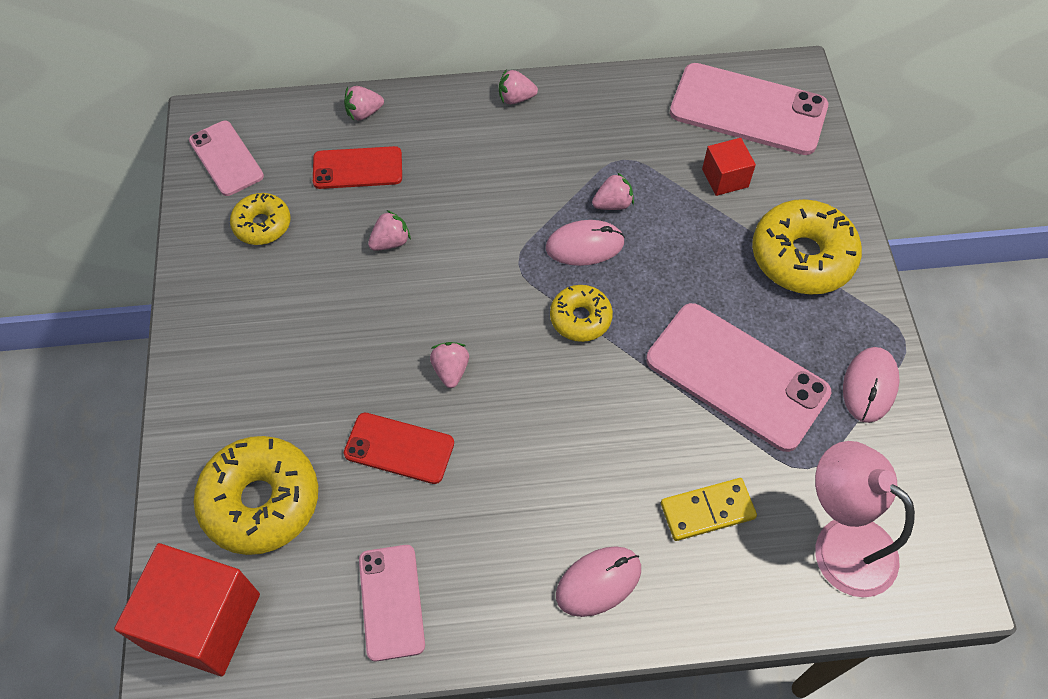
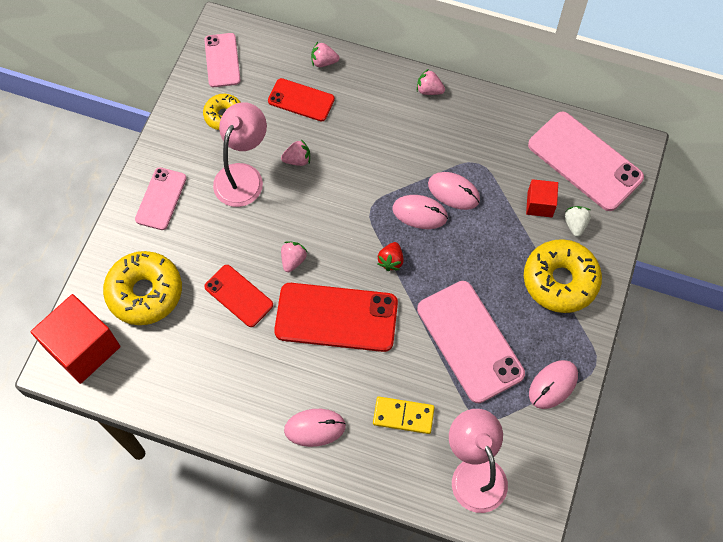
camera: 25 degrees right, 5 degrees up
pink phone [359,545,425,661] -> pink phone moved to [135,167,187,230]
yellow donut [550,285,613,342] -> red strawberry [378,242,404,271]
pink strawberry [592,172,634,210] -> pink mouse [428,172,480,210]
none -> pink lamp [213,102,267,207]
none -> red phone [274,283,398,352]
none -> white strawberry [565,206,591,237]

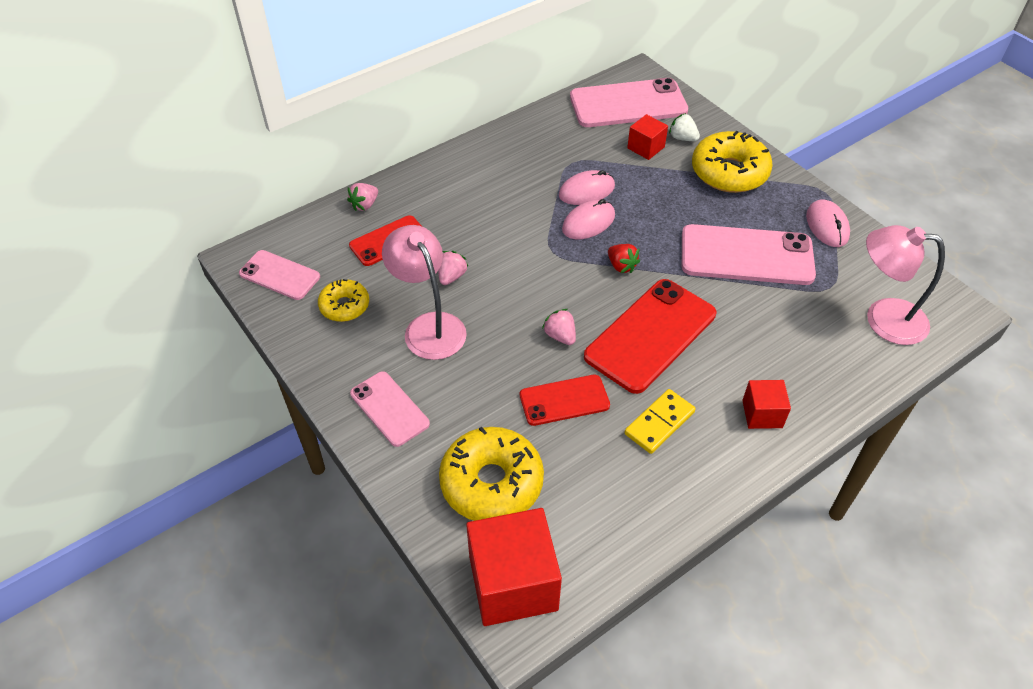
camera: 55 degrees left, 15 degrees down
pink mouse [284,409,346,447] -> red cube [742,380,791,429]
yellow domino [373,397,435,434] -> yellow domino moved to [625,389,695,454]
pink strawberry [417,69,445,95] -> none

